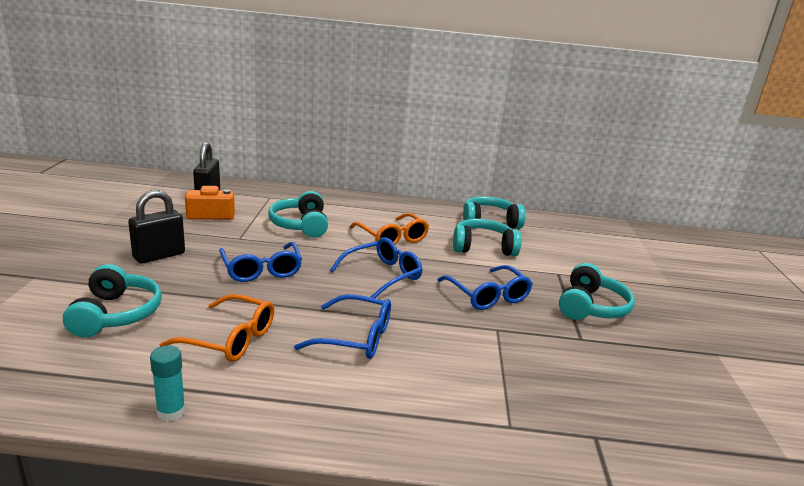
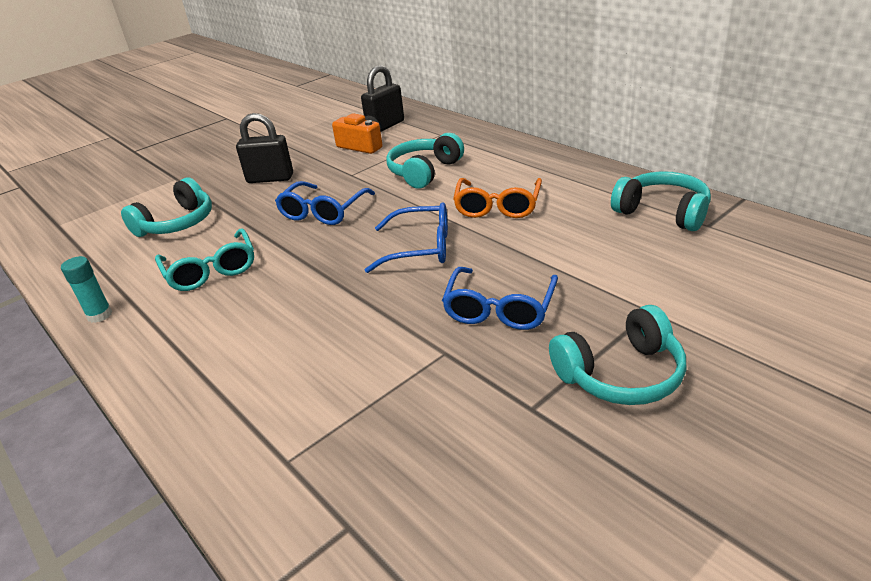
camera: 50 degrees right, 10 degrees up
orange glasses [160,294,274,362] -> turquoise glasses [155,228,254,291]
blue glasses [294,294,391,359] -> none
turquoise headphones [453,219,521,256] -> none

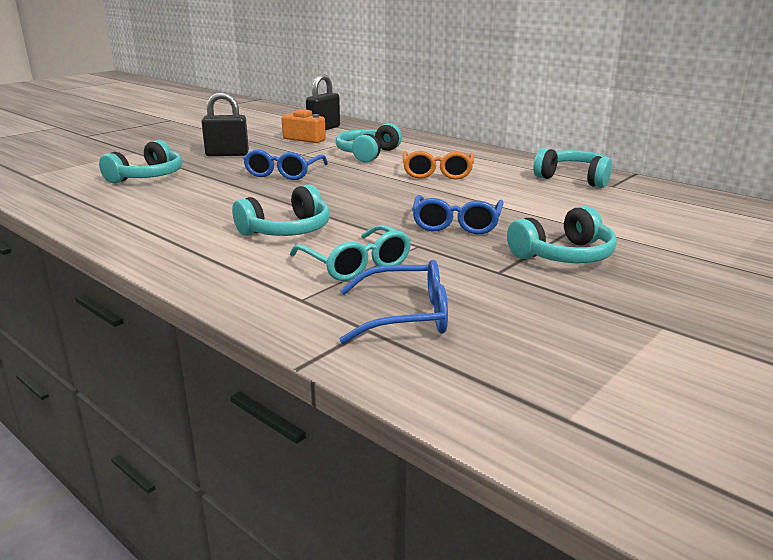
camera: 10 degrees left, 10 degrees down
turquoise glue stick [61,256,112,323] -> none
turquoise glasses [155,228,254,291] -> turquoise glasses moved to [290,225,411,281]
blue glasses [365,202,448,273] -> blue glasses moved to [339,260,448,344]
none -> turquoise headphones [232,184,330,236]

